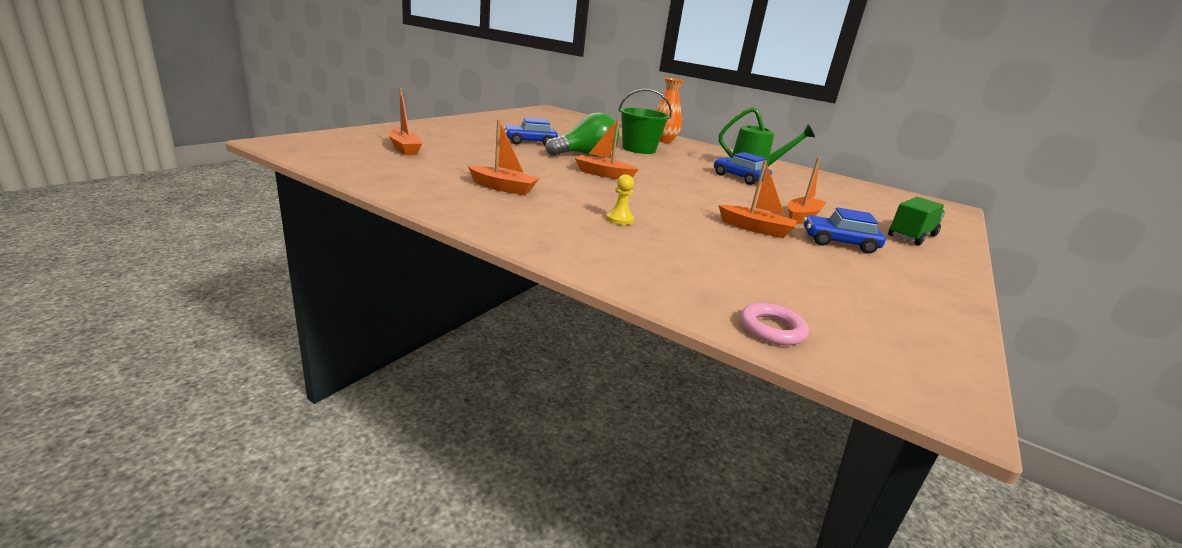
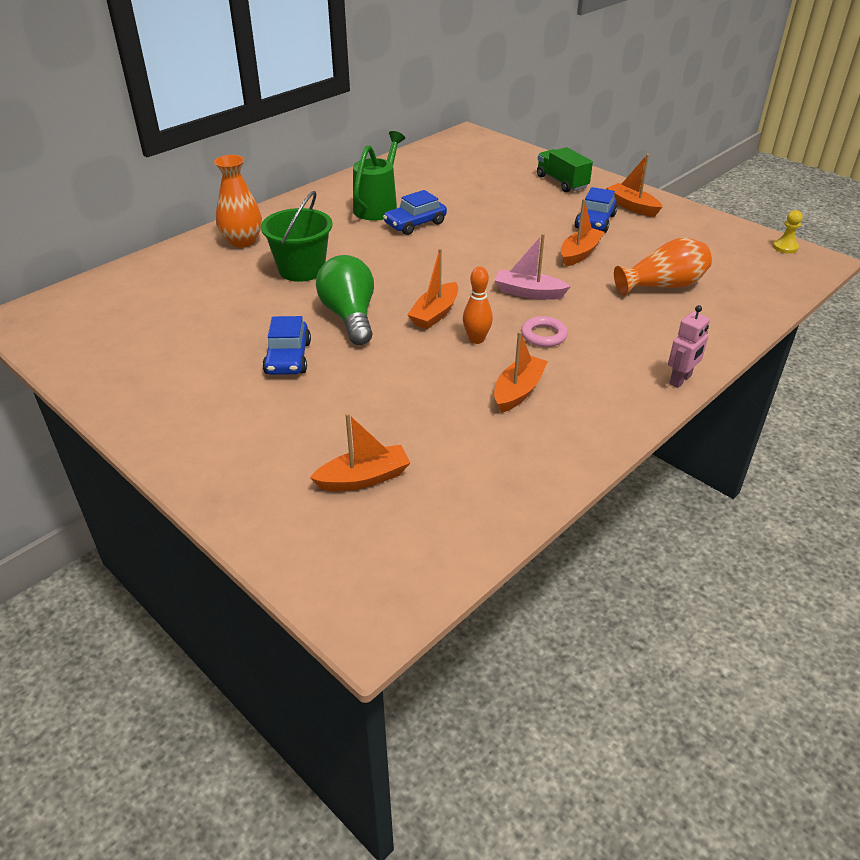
camera: 75 degrees left, 15 degrees up
yellow pawn [606,174,634,225] -> yellow pawn moved to [773,210,803,254]
pink ring [740,303,809,346] -> pink ring moved to [521,316,568,347]
orange boat [788,157,826,224] -> orange boat moved to [606,154,662,217]
none -> orange bowling pin [463,267,493,344]
none -> pink boat [494,233,571,300]
none -> orange vase [614,237,712,296]
none -> pink robot [668,305,710,388]

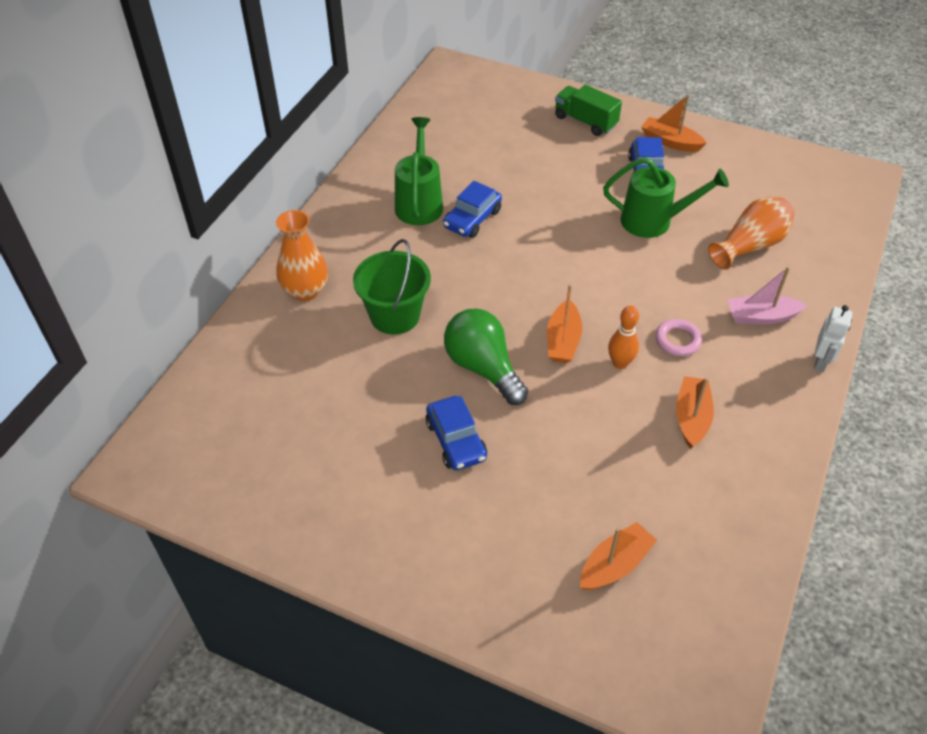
camera: 20 degrees left, 10 degrees up
pink boat [494,233,571,300] -> pink boat moved to [727,267,807,325]
orange boat [561,198,605,267] -> green watering can [603,157,729,238]
pink robot [668,305,710,388] -> white robot [814,305,852,372]
yellow pawn [773,210,803,254] -> none

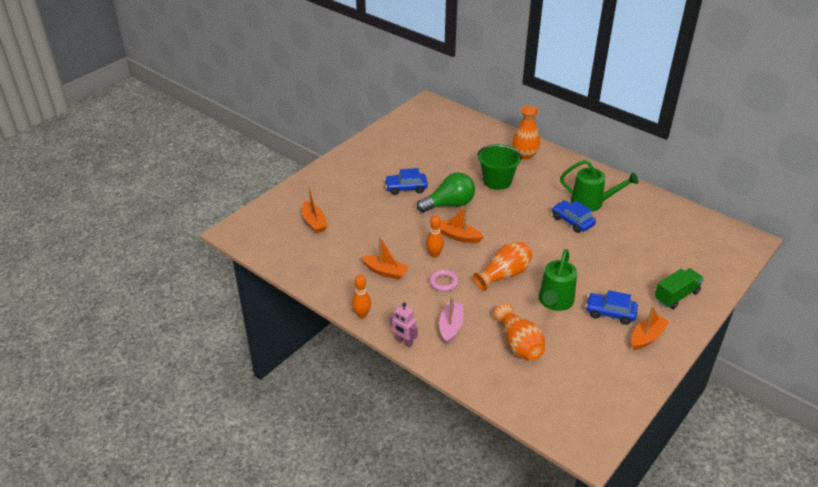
camera: 105 degrees right, 10 degrees down
white robot [814,305,852,372] -> pink robot [390,302,417,348]
none -> orange bowling pin [352,275,371,318]
none -> orange vase [473,242,532,291]

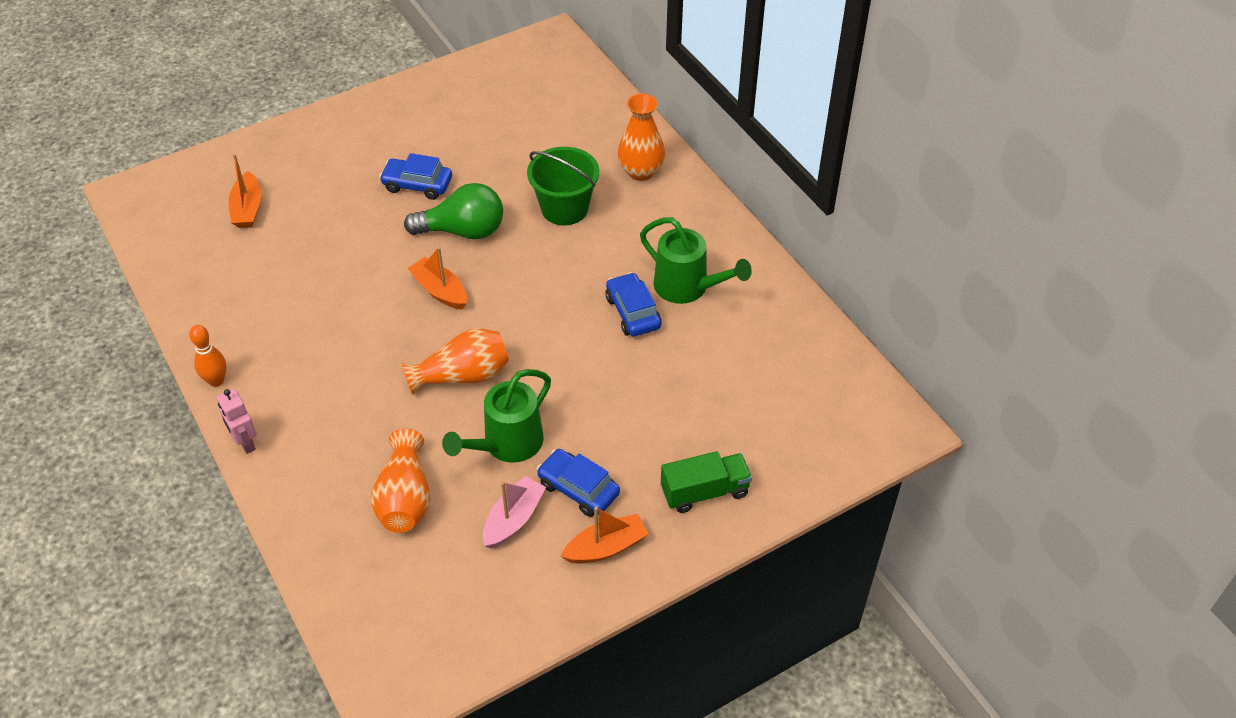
camera: 20 degrees right, 10 degrees up
orange boat [362,236,409,280] -> none
orange bowling pin [426,215,444,258] -> none
pink ring [429,269,459,292] -> none
pink boat [439,297,463,344] -> pink boat moved to [483,476,546,548]

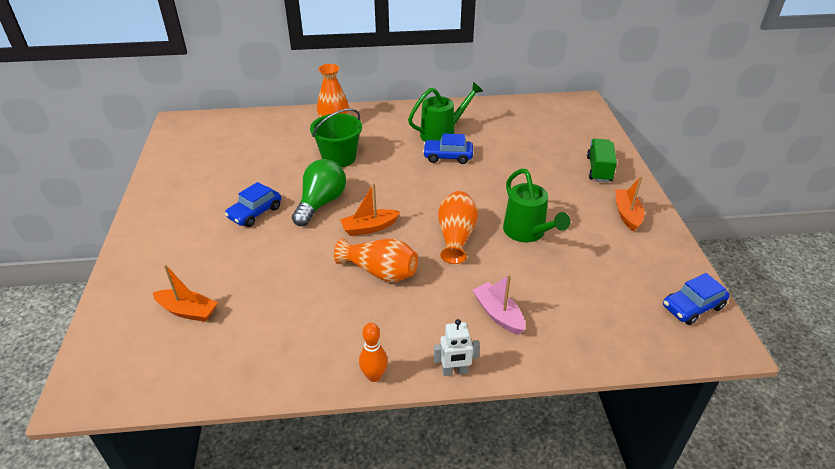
camera: 65 degrees left, 10 degrees down
pink robot [217,389,257,454] -> white robot [434,319,480,376]
orange vase [371,428,431,533] -> orange vase moved to [334,238,418,282]
pink boat [483,476,546,548] -> pink boat moved to [473,274,525,335]
blue car [537,449,620,517] -> blue car moved to [663,273,730,325]

